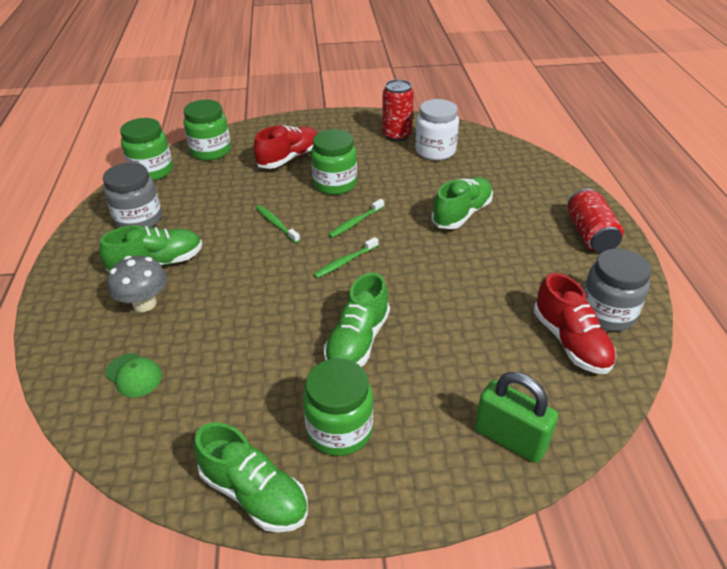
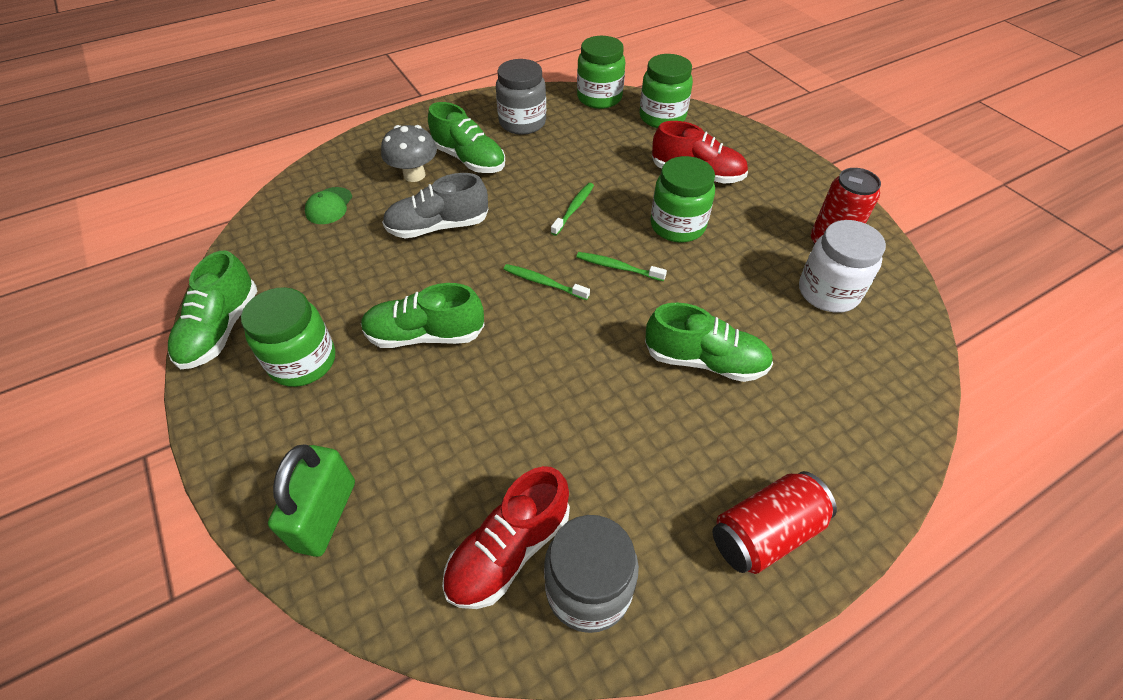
camera: 65 degrees right, 10 degrees up
none -> grey shoe [382,173,488,238]

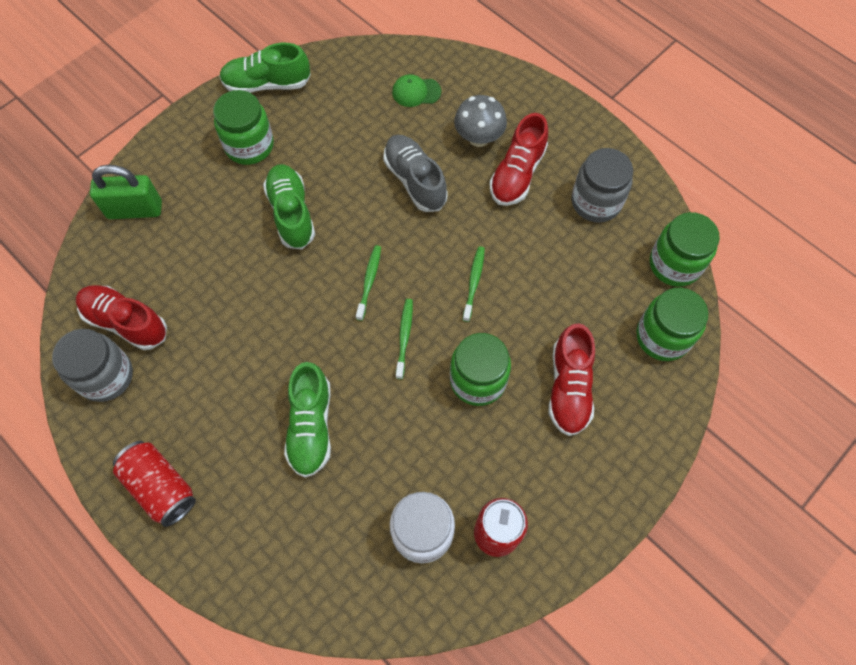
camera: 75 degrees right, 15 degrees up
green shoe [428,102,505,173] -> red shoe [489,113,548,206]
green toothbrush [551,183,594,236] -> green toothbrush turned 90 degrees counterclockwise [463,246,485,322]

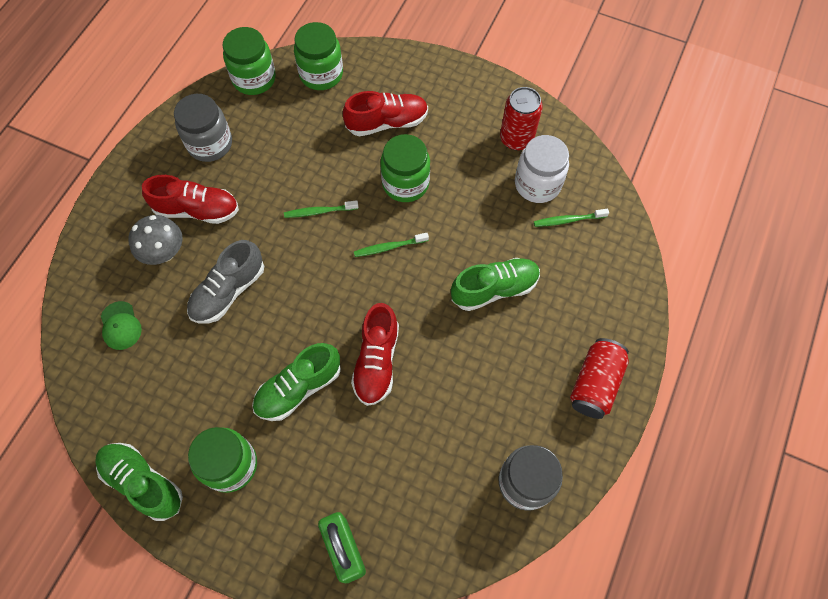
camera: 110 degrees left, 0 degrees up
red shoe [76,285,167,350] -> red shoe moved to [351,303,399,406]
green shoe [219,43,311,93] -> green shoe turned 150 degrees clockwise [95,443,183,521]
green toothbrush [356,245,381,321] -> green toothbrush moved to [534,209,609,227]

